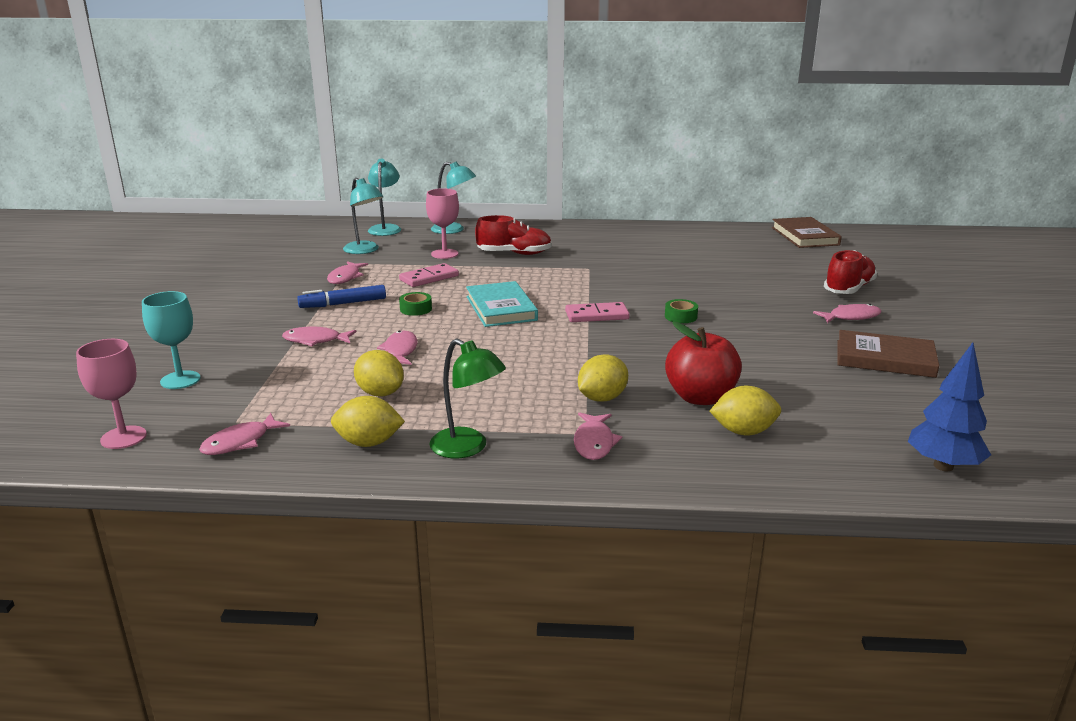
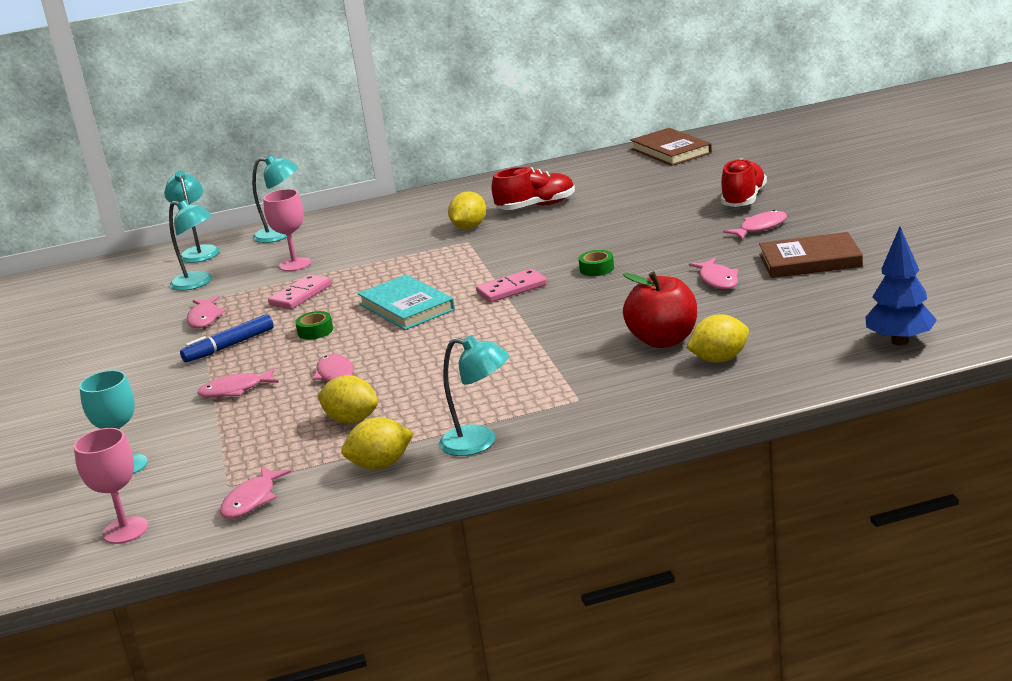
camera: 15 degrees left, 0 degrees up
green lamp [429,339,506,458] -> turquoise lamp [439,335,509,456]
red shoe [475,215,552,255] -> red shoe moved to [491,167,575,210]
pink fish [574,412,622,460] -> pink fish moved to [689,258,738,289]
yellow lemon [578,354,628,402] -> yellow lemon moved to [448,191,486,229]

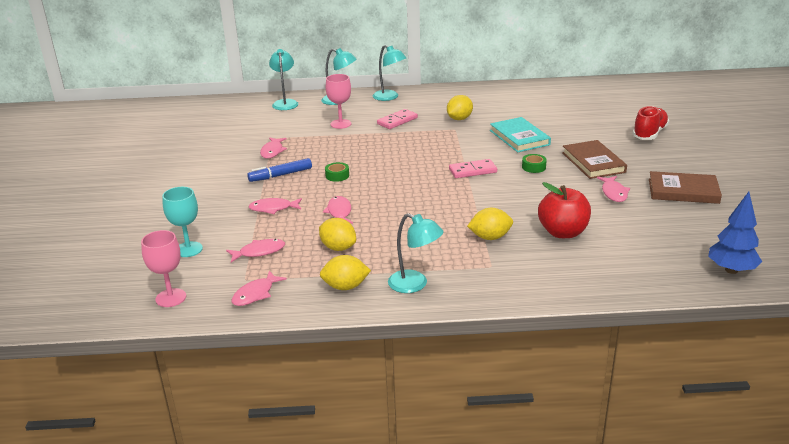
camera: 10 degrees right, 5 degrees up
turquoise lamp [169,200,213,291] -> turquoise lamp moved to [373,45,406,101]
pink domino [268,274,332,309] -> pink domino moved to [377,109,418,129]
turquoise book [358,275,455,330] -> turquoise book moved to [490,117,551,152]
red shoe [491,167,575,210] -> none
brown book [631,128,712,166] -> brown book moved to [562,140,627,179]
yellow lemon [687,314,749,363] -> yellow lemon moved to [467,208,513,240]
pink fish [723,210,787,239] -> pink fish moved to [226,239,285,262]

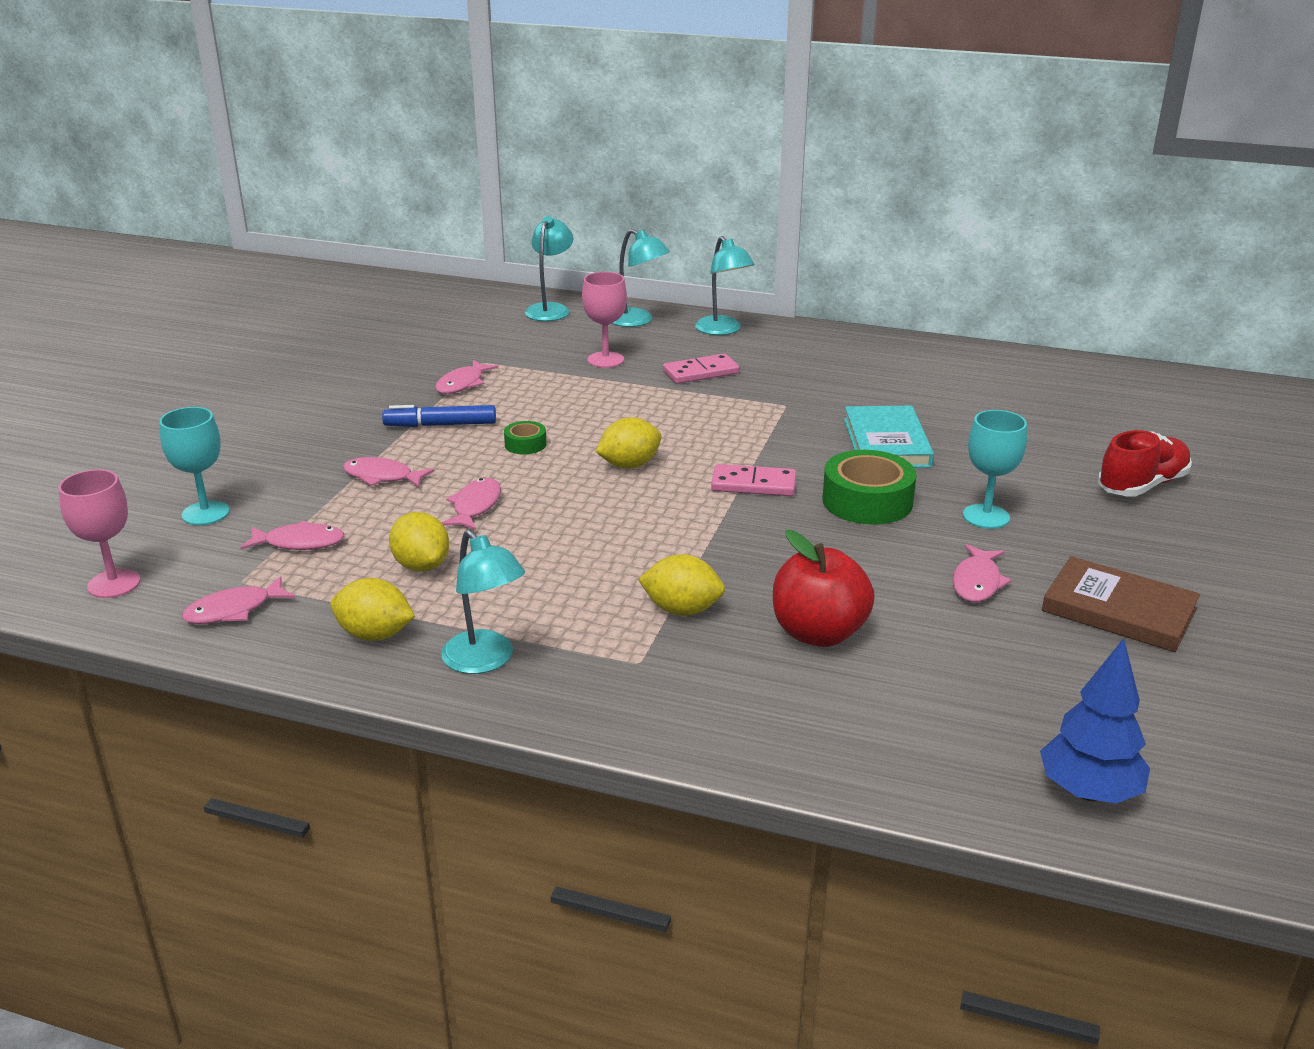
camera: 20 degrees right, 0 degrees up
yellow lemon [447,95,473,120] -> yellow lemon moved to [596,417,661,468]
green tape [522,154,547,173] -> green tape [823,450,917,525], size x2.00
brown book [562,140,627,179] -> turquoise goblet [963,410,1027,529]

